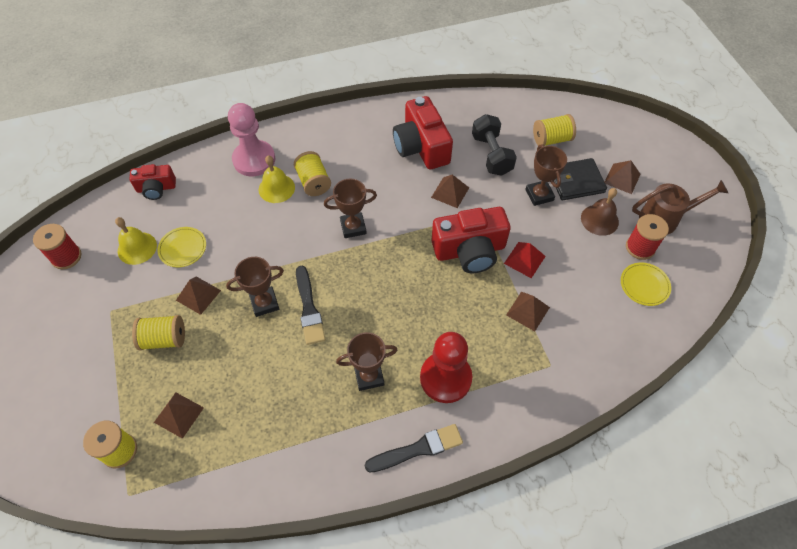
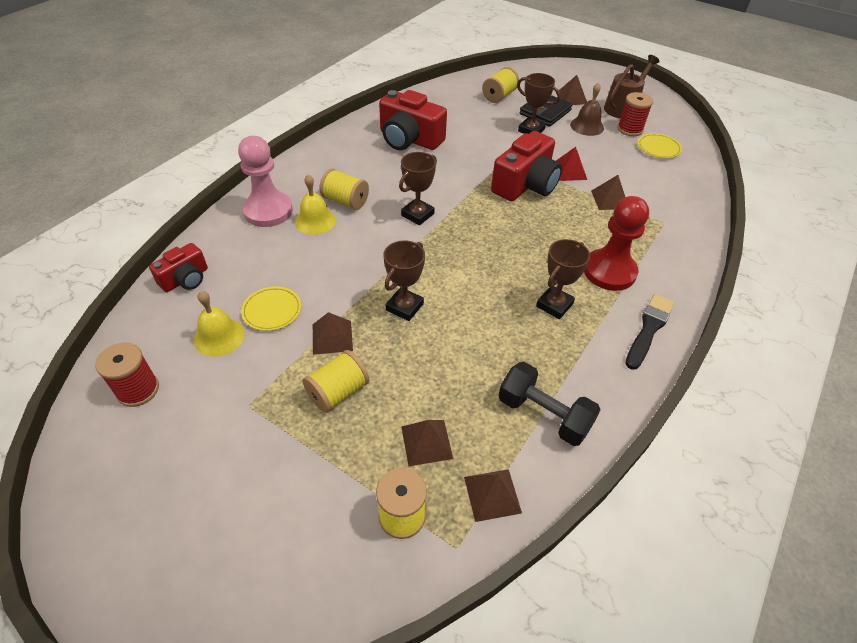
camera: 40 degrees left, 10 degrees down
black brush [296,266,325,345] -> none
brown pyramid [431,174,469,208] -> brown pyramid moved to [464,469,522,522]
black dumbbell [472,114,517,176] -> black dumbbell moved to [499,362,600,446]

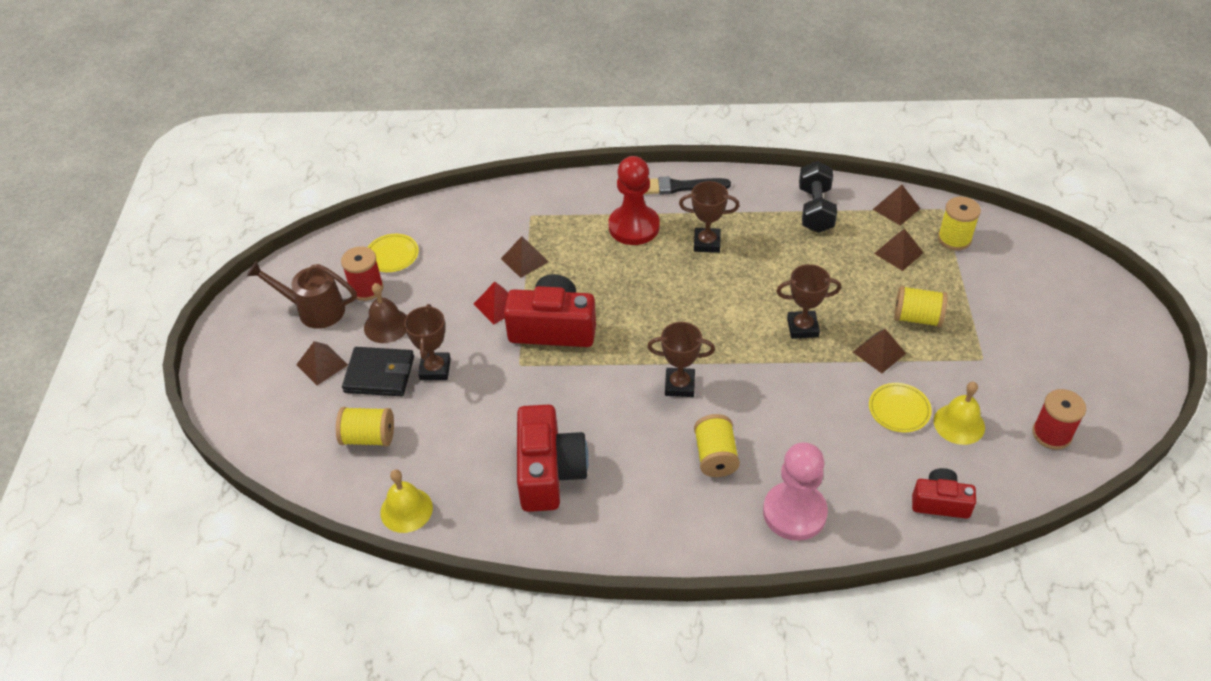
camera: 120 degrees left, 0 degrees up
yellow bell [295,175,336,235] -> yellow bell moved to [380,470,433,533]

